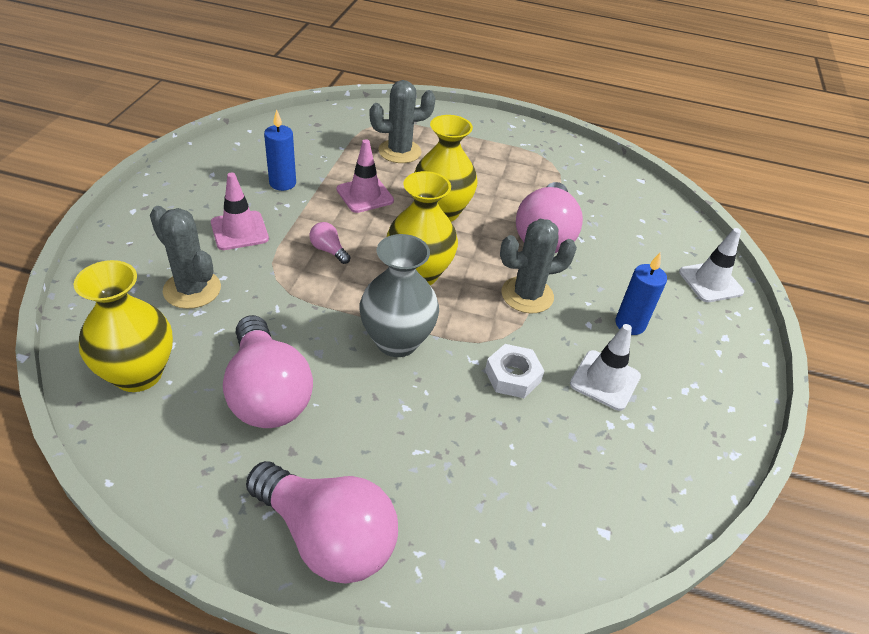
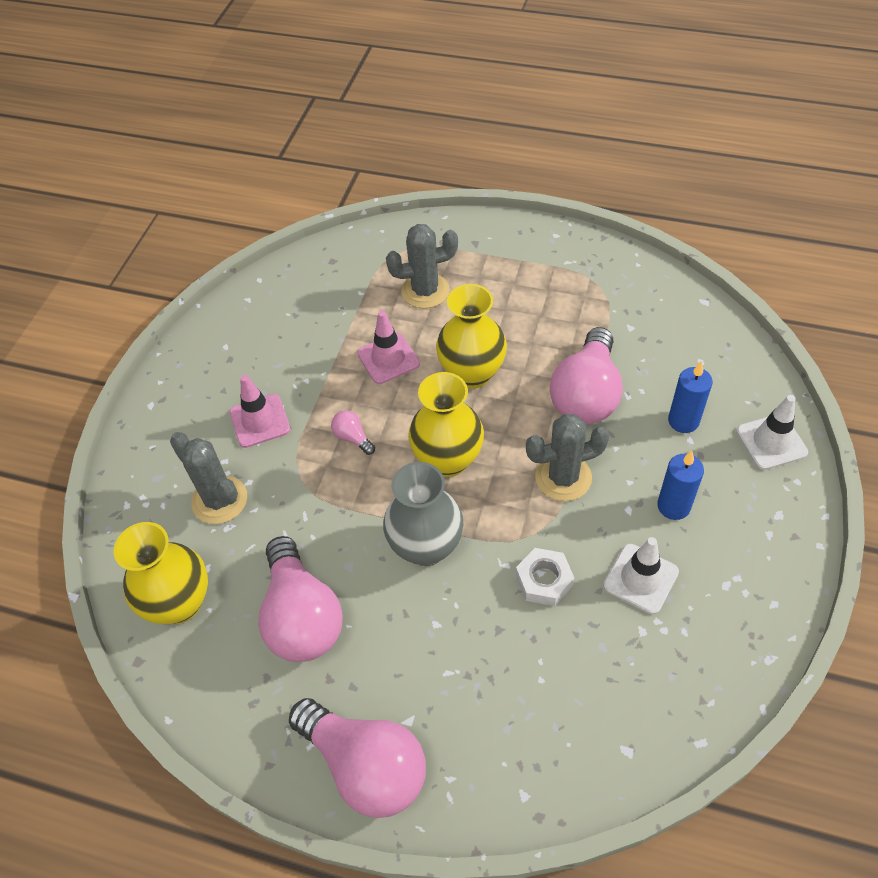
camera: 10 degrees right, 10 degrees up
blue candle [264,109,296,191] -> blue candle moved to [668,361,713,433]

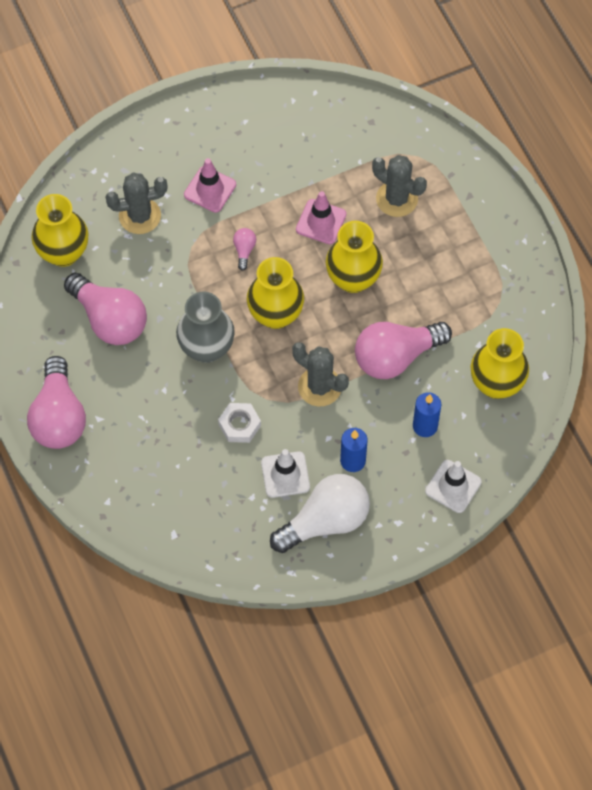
camera: 45 degrees right, 10 degrees up
grey cactus [170,432,247,524] -> grey cactus turned 75 degrees clockwise [106,173,168,234]
pink light bulb [258,536,343,662] -> pink light bulb turned 75 degrees counterclockwise [64,273,147,345]
none -> white light bulb [270,474,370,553]
none -> yellow vase [471,328,529,399]

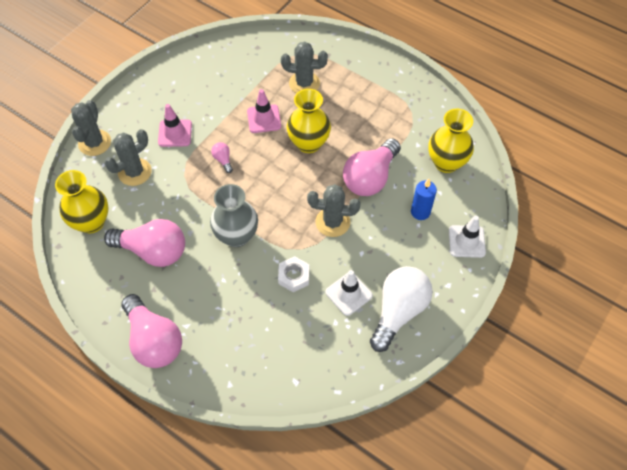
camera: 30 degrees left, 5 degrees down
yellow vase [247,257,304,329] -> none
blue candle [340,428,368,472] -> none
none -> grey cactus [71,100,111,156]

